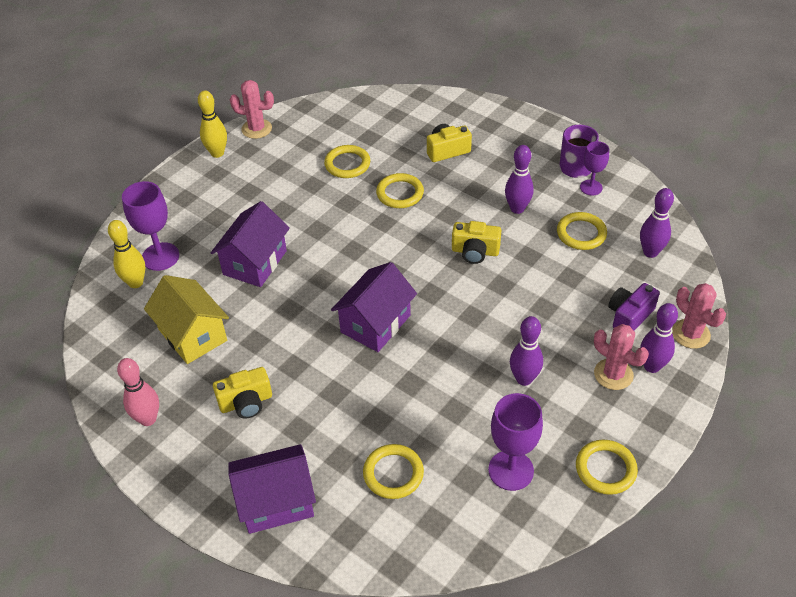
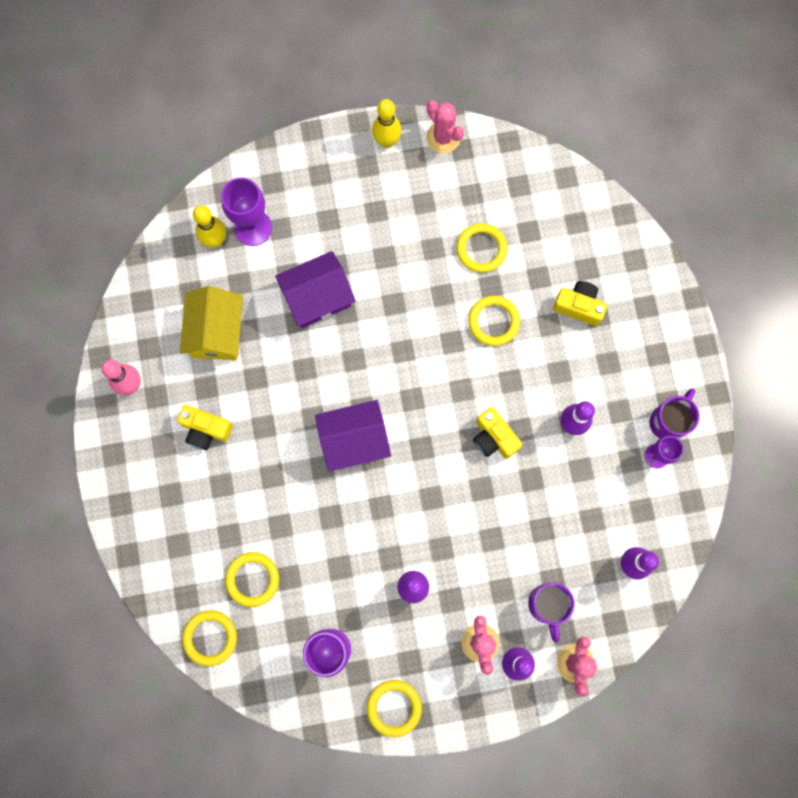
camera: 40 degrees right, 30 degrees up
purple house [228,444,316,534] -> none
yellow ring [557,212,607,250] -> yellow ring moved to [182,610,237,666]
purple camera [608,283,660,331] -> purple mug [528,583,575,643]

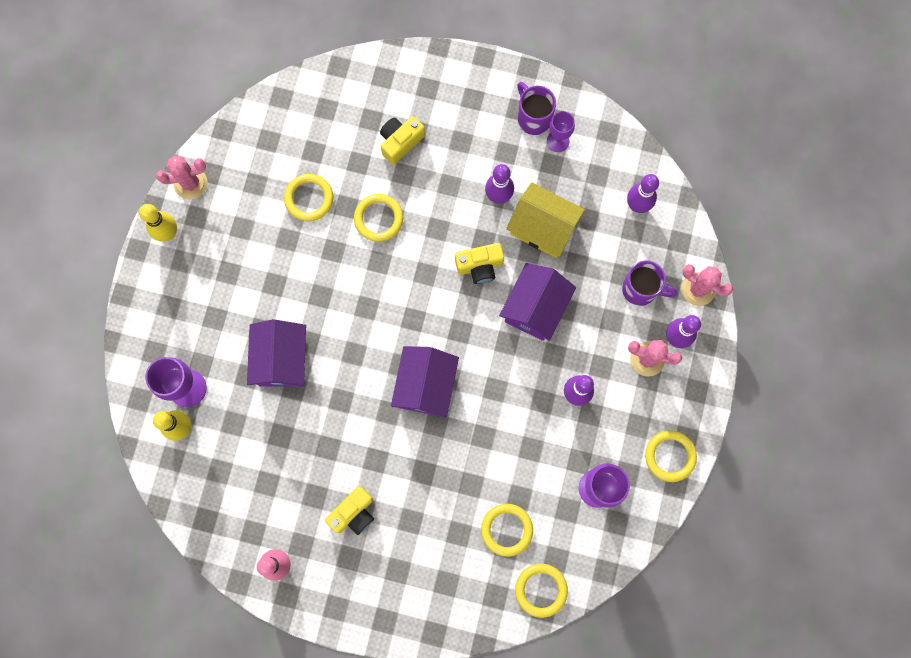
camera: 65 degrees left, 0 degrees up
yellow house [180,286,243,360] -> yellow house moved to [506,183,585,258]
none -> purple house [499,263,576,341]

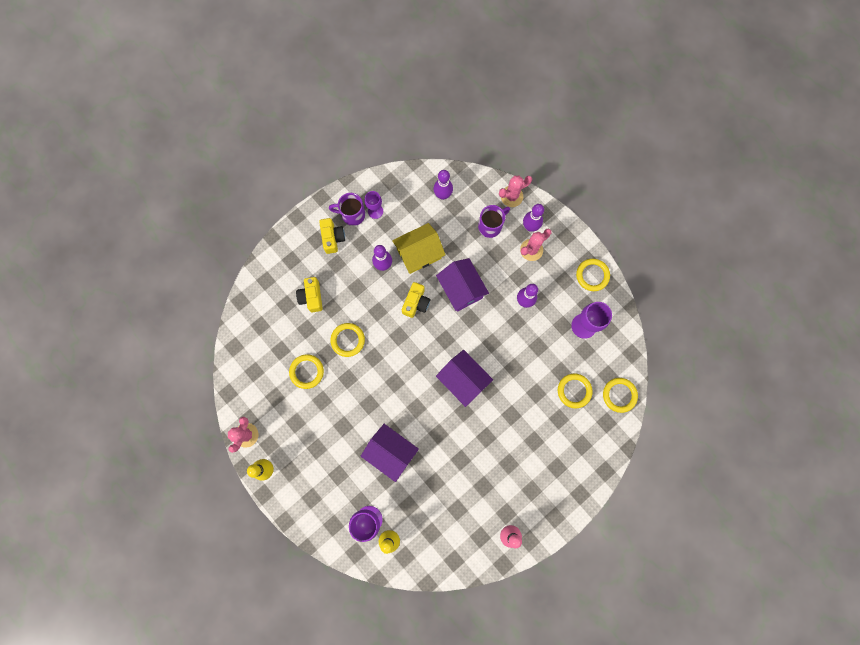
camera: 55 degrees left, 0 degrees up
yellow camera [325,486,374,535] -> yellow camera moved to [319,218,345,254]

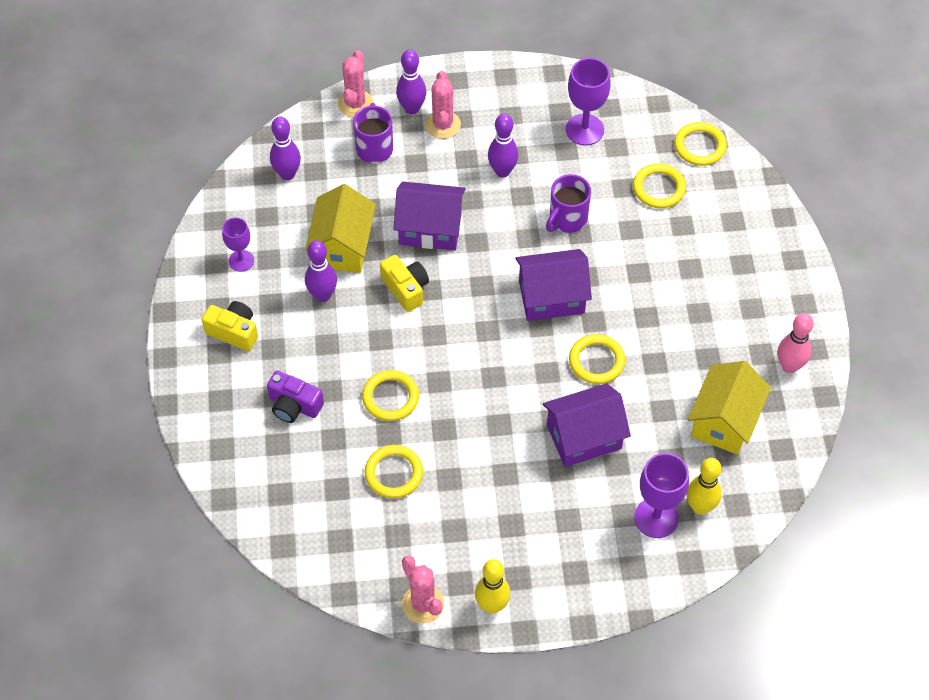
camera: 55 degrees left, 20 degrees down
yellow camera [296,277,323,312] -> purple camera [267,371,324,423]
purple mug [329,193,365,226] -> purple mug moved to [546,174,591,233]
yellow ring [576,259,610,291] -> yellow ring moved to [569,334,625,384]
none -> yellow house [688,361,771,455]

